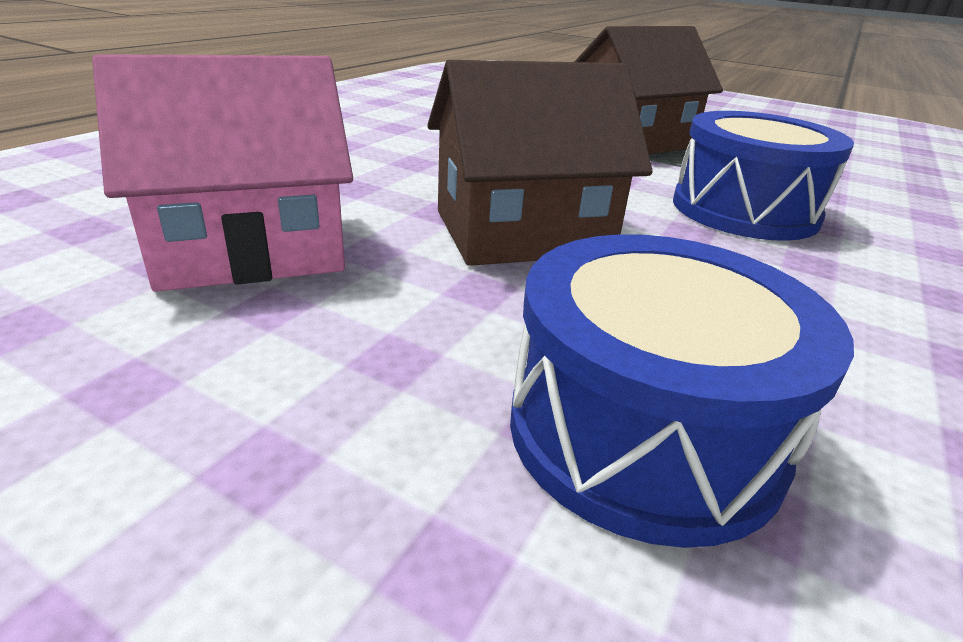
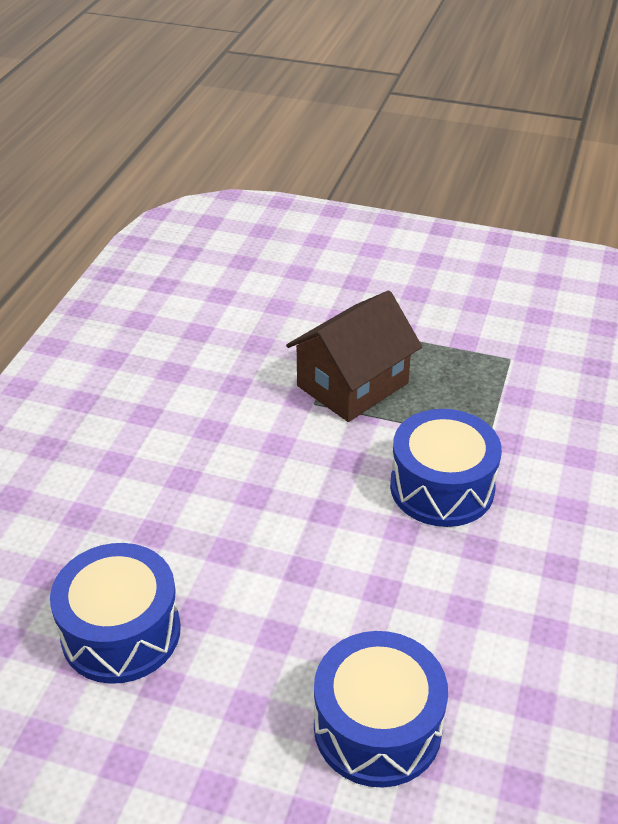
camera: 10 degrees left, 10 degrees up
pink house [92,54,353,292] -> blue drum [50,543,181,684]
brown house [427,60,653,266] -> none

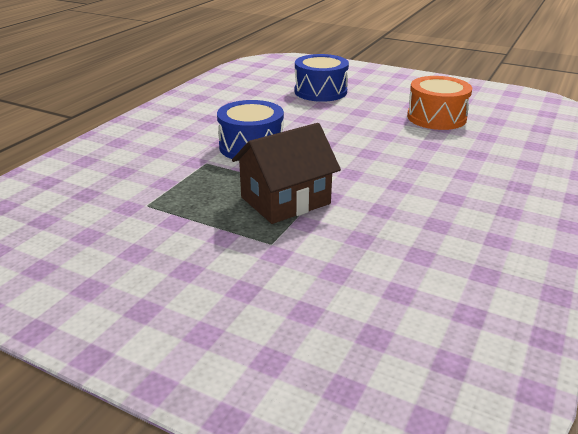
camera: 170 degrees left, 10 degrees down
blue drum [50,543,181,684] -> orange drum [407,76,472,130]

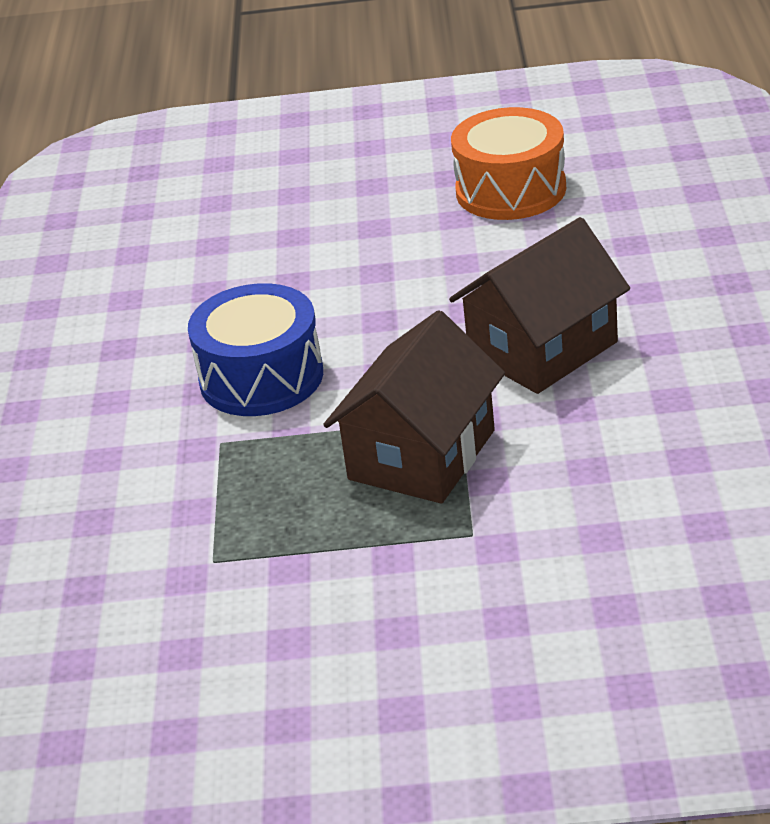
camera: 25 degrees left, 5 degrees up
blue drum [295,54,349,102] -> none
none -> brown house [449,217,630,394]

